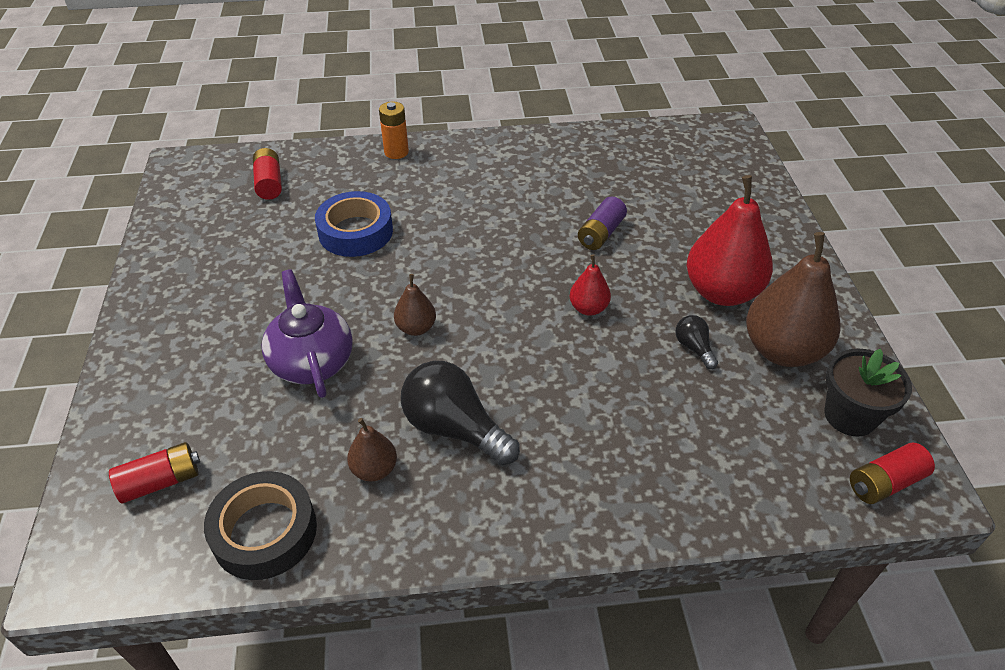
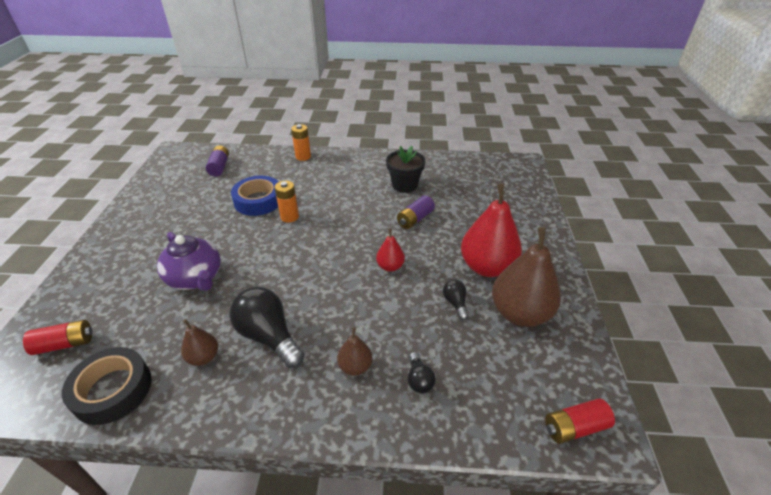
camera: 10 degrees right, 5 degrees down
red battery [253,148,282,200] -> purple battery [206,145,229,176]
purple teapot [262,269,353,398] -> purple teapot turned 150 degrees clockwise [157,232,221,291]
brown pear [394,274,436,336] -> brown pear moved to [337,327,372,376]
black flower pot [824,349,912,437] -> black flower pot moved to [386,146,425,193]
none -> orange battery [275,181,299,223]
none -> black light bulb [408,352,436,394]

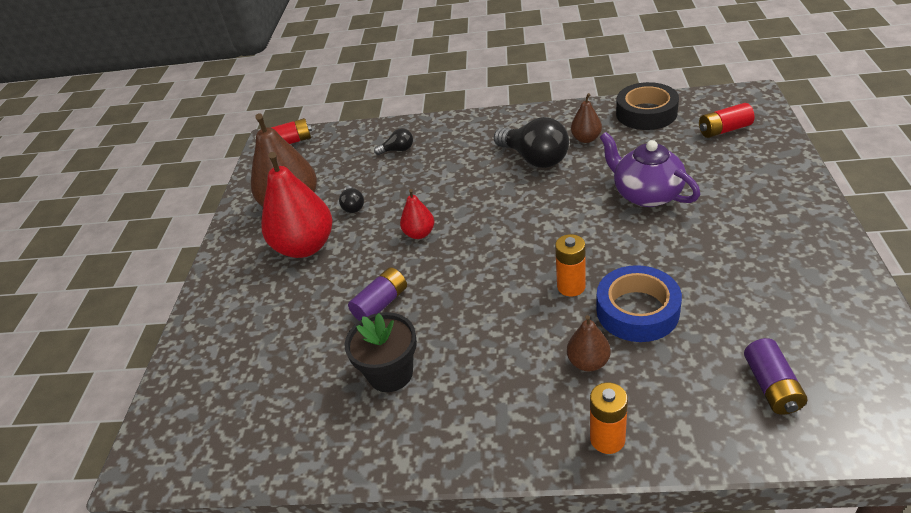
camera: 175 degrees left, 0 degrees up
brown pear [337,327,372,376] -> brown pear moved to [567,315,611,371]
black light bulb [408,352,436,394] -> black light bulb turned 90 degrees clockwise [374,128,413,155]

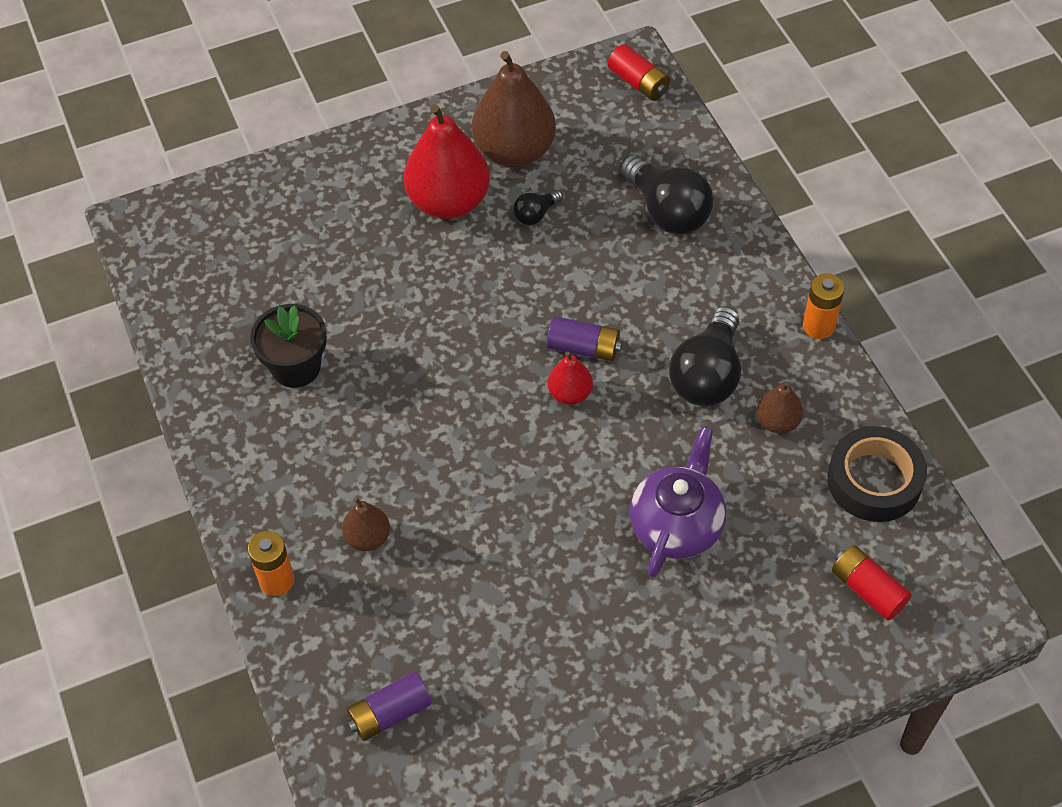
camera: 60 degrees right, 15 degrees up
purple battery [348,267,407,321] -> purple battery moved to [547,316,622,361]
black light bulb [374,128,413,155] -> black light bulb [620,154,714,235], size x2.04
red pear [400,189,434,239] -> red pear moved to [548,351,593,405]
orange battery [555,234,586,296] -> orange battery moved to [803,273,845,339]
blue tape [596,265,682,342] -> none

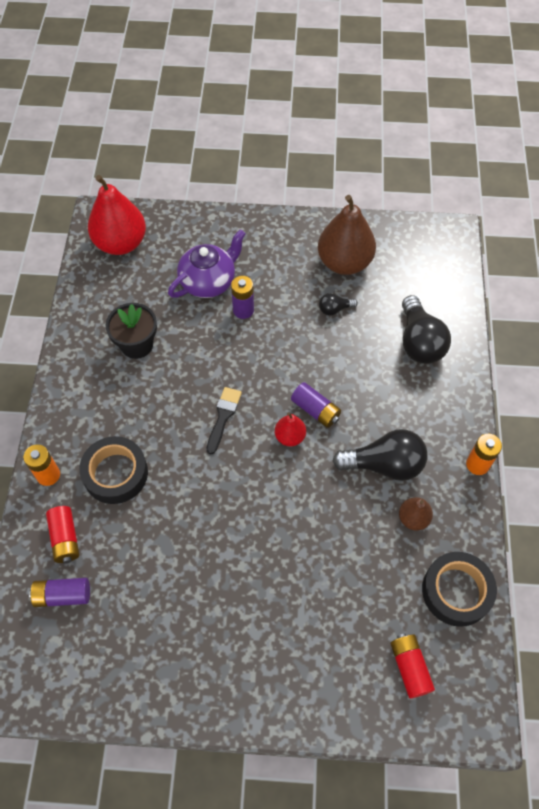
camera: 25 degrees right, 5 degrees up
brown pear [342,497,390,551] -> black tape [79,436,148,504]
red pear [404,104,490,219] -> red pear moved to [88,175,146,255]
red battery [608,44,670,101] -> red battery moved to [46,506,79,564]
purple teapot [629,426,726,577] -> purple teapot moved to [168,229,246,298]
black light bulb [669,306,741,406] -> black light bulb turned 135 degrees counterclockwise [333,429,428,481]
none -> black brush [206,387,242,454]
none -> purple battery [231,276,254,319]

